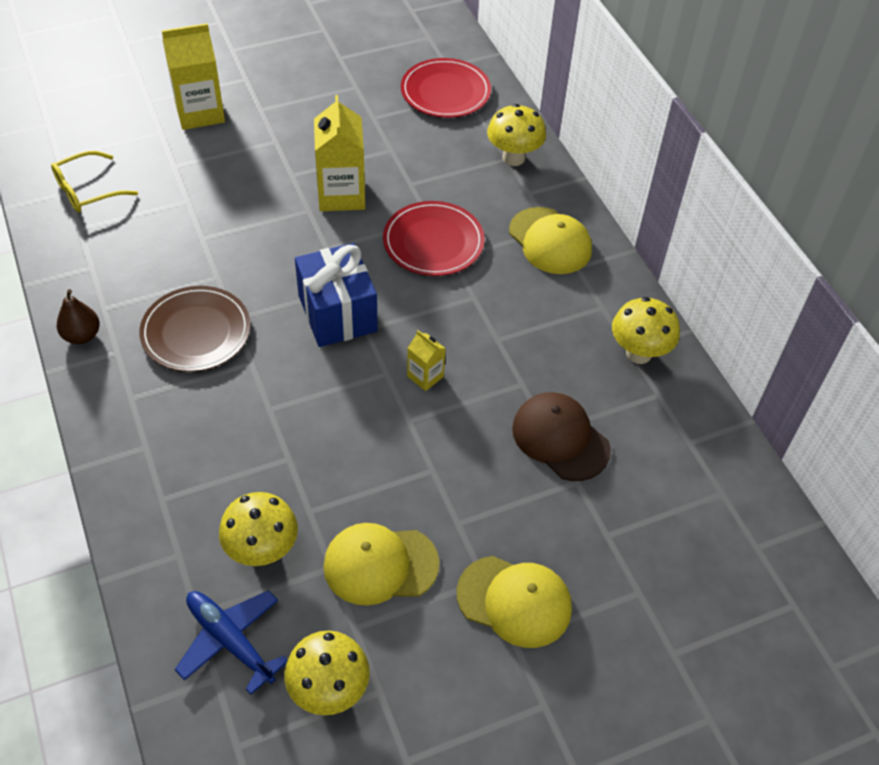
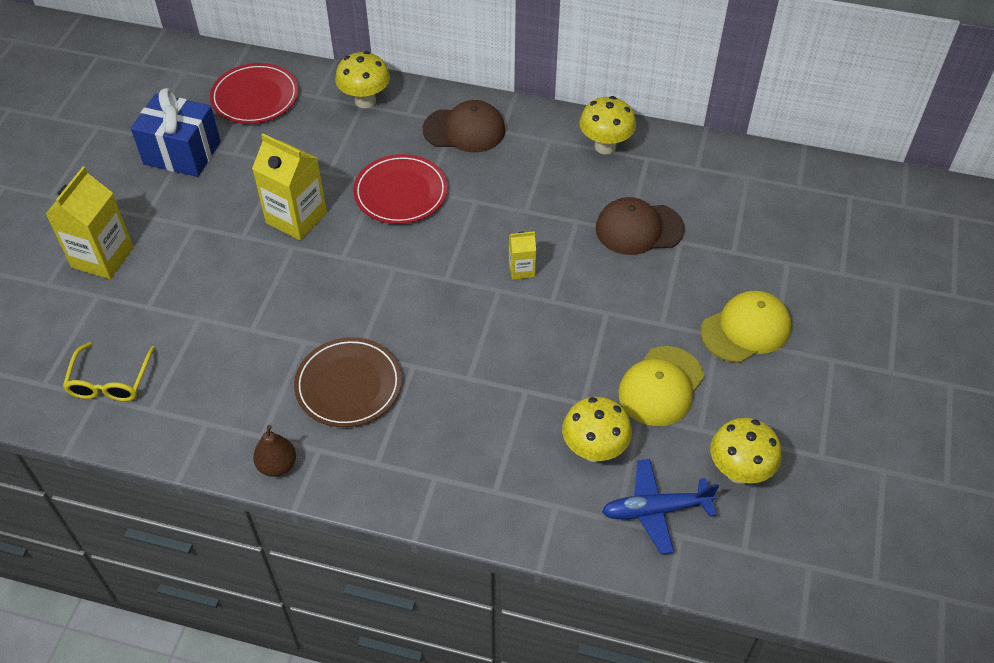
camera: 50 degrees left, 0 degrees up
blue gift [295,243,378,347] -> blue gift moved to [131,88,221,177]
yellow cap [509,207,592,274] -> brown cap [423,100,505,152]

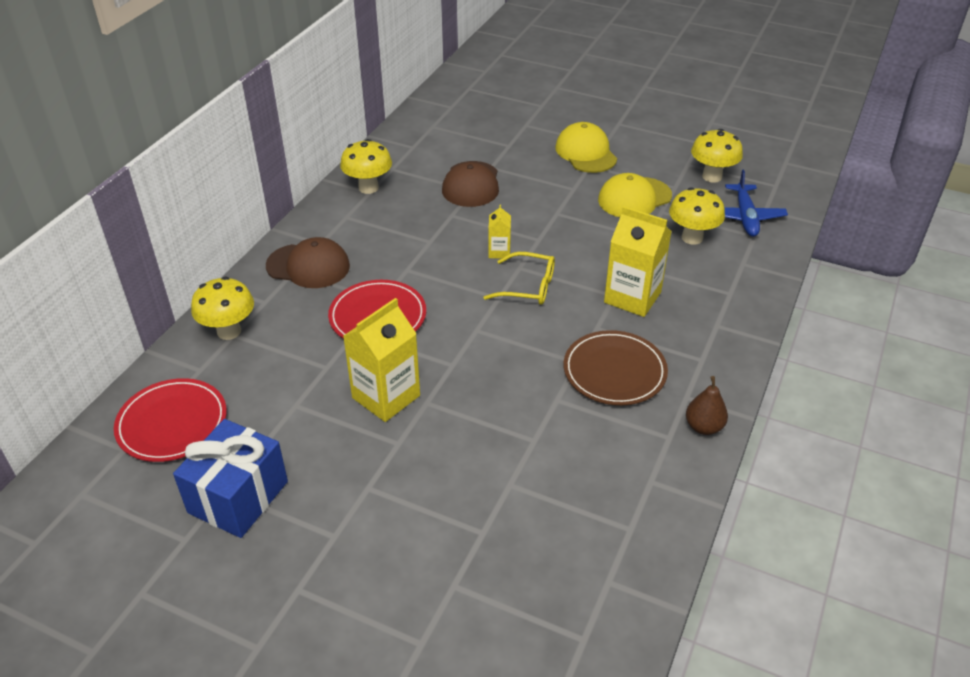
camera: 80 degrees left, 10 degrees down
yellow carton [46,167,134,279] -> yellow carton moved to [604,206,672,317]
yellow glasses [63,342,155,401] -> yellow glasses moved to [483,252,555,305]
brown cap [423,100,505,152] -> brown cap turned 90 degrees clockwise [266,237,350,288]
yellow cap [618,346,704,426] -> yellow cap turned 105 degrees clockwise [598,173,672,217]

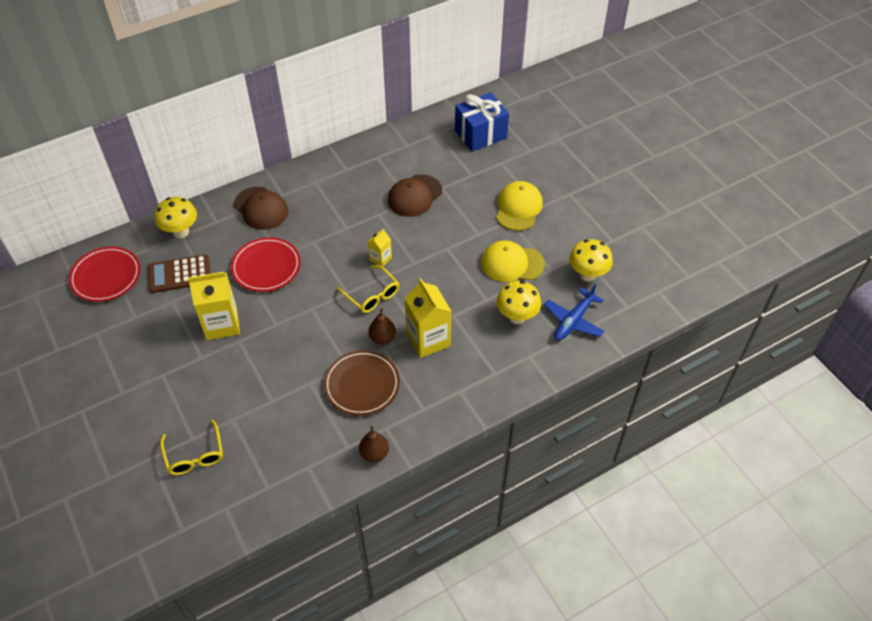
camera: 35 degrees right, 10 degrees up
blue gift [173,419,288,538] -> blue gift moved to [455,92,509,151]
yellow mushroom [340,139,392,194] -> none
none -> brown calculator [148,254,211,293]
none -> yellow glasses [160,419,223,475]
none -> brown pear [368,308,396,344]

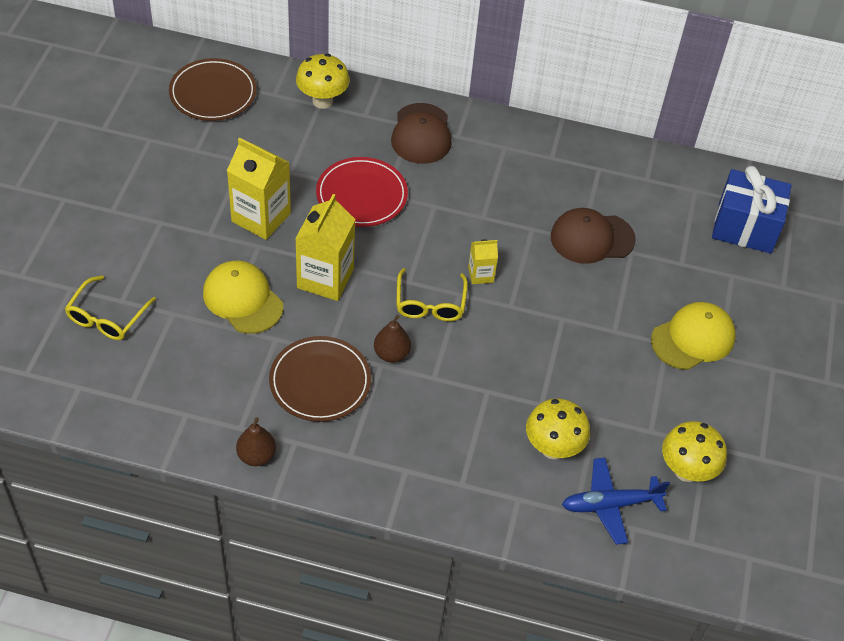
camera: 40 degrees right, 0 degrees up
red plate [69,247,140,302] -> brown plate [169,58,257,121]
brown calculator [148,254,211,293] -> none
yellow carton [405,278,452,358] -> yellow carton moved to [295,194,356,301]
yellow cap [481,240,545,282] -> yellow cap moved to [203,261,283,334]

